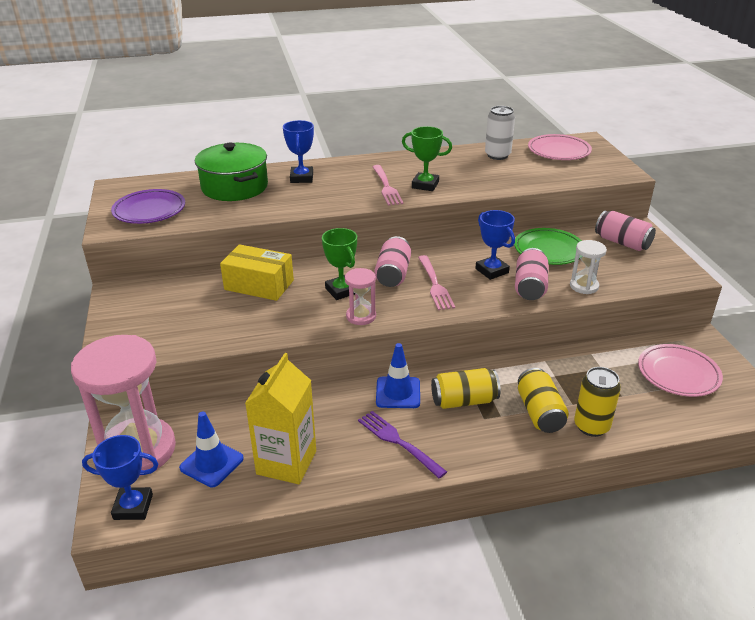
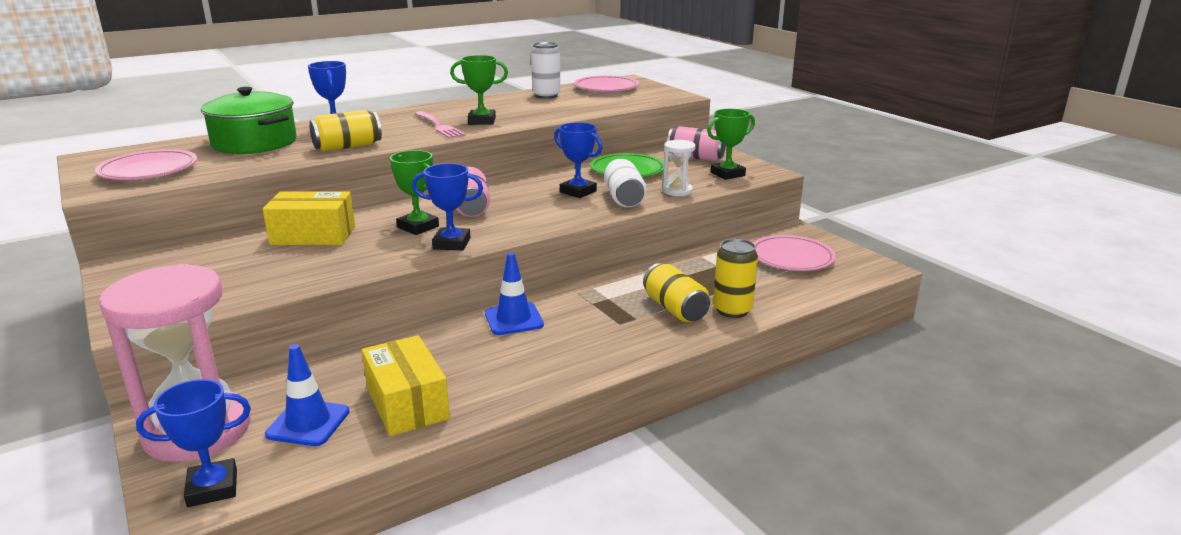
camera: 20 degrees left, 10 degrees down
purple plate [111,189,185,224] -> pink plate [95,149,197,180]
yellow carton [245,353,316,484] -> yellow box [362,335,450,436]
pink hourglass [345,268,376,325] -> blue trophy [412,163,483,251]
purple fork [358,411,447,479] -> none
pink fork [418,255,455,310] -> none
yellow can [431,368,501,409] -> yellow can moved to [309,110,382,152]
pink can [515,248,549,300] -> white can [604,159,647,207]
none -> green trophy [707,109,755,180]

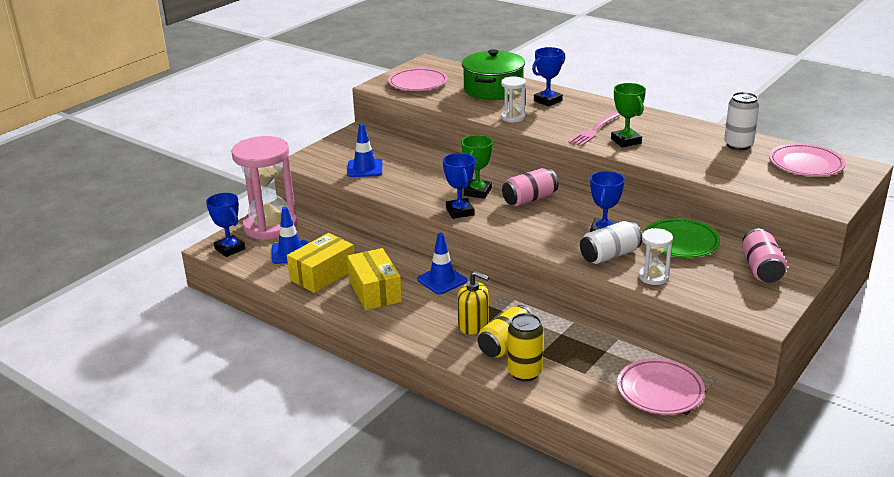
camera: 70 degrees right, 5 degrees up
yellow box [263,191,355,245] -> yellow box moved to [347,248,402,310]
yellow can [309,110,382,152] -> white hourglass [501,76,526,123]
green trophy [707,109,755,180] -> none
none -> blue traffic cone [347,124,382,177]
none -> yellow soap dispenser [457,271,489,335]

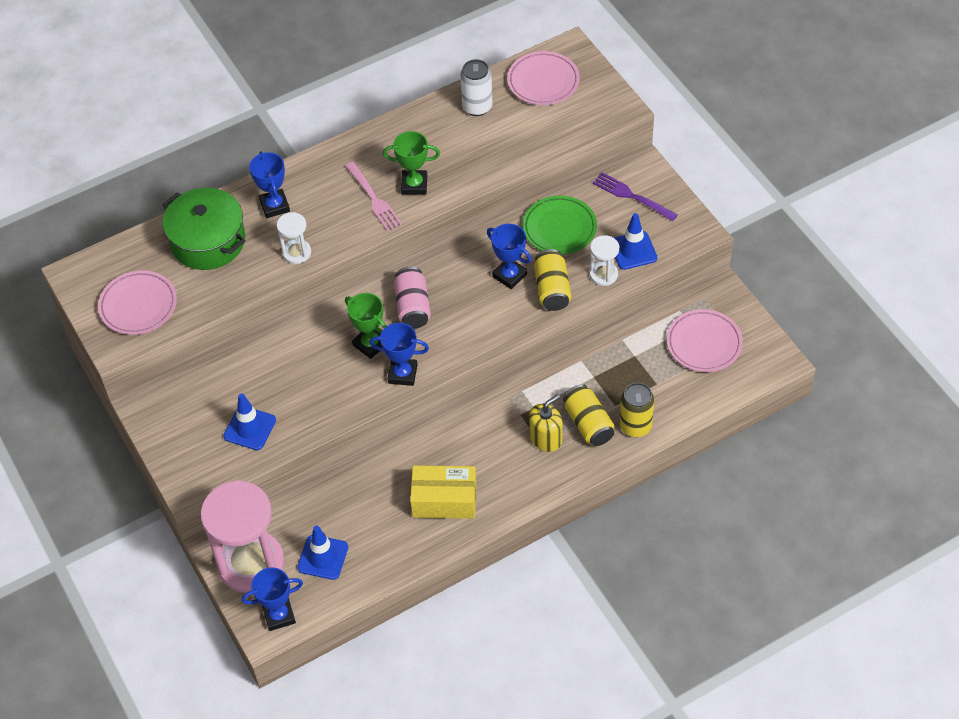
camera: 65 degrees left, 25 degrees up
yellow box [287,233,354,293] -> none
blue traffic cone [417,232,467,295] -> blue traffic cone moved to [614,213,658,270]
white can [580,221,642,264] -> yellow can [534,249,571,311]
pink can [742,229,787,283] -> purple fork [593,172,678,221]

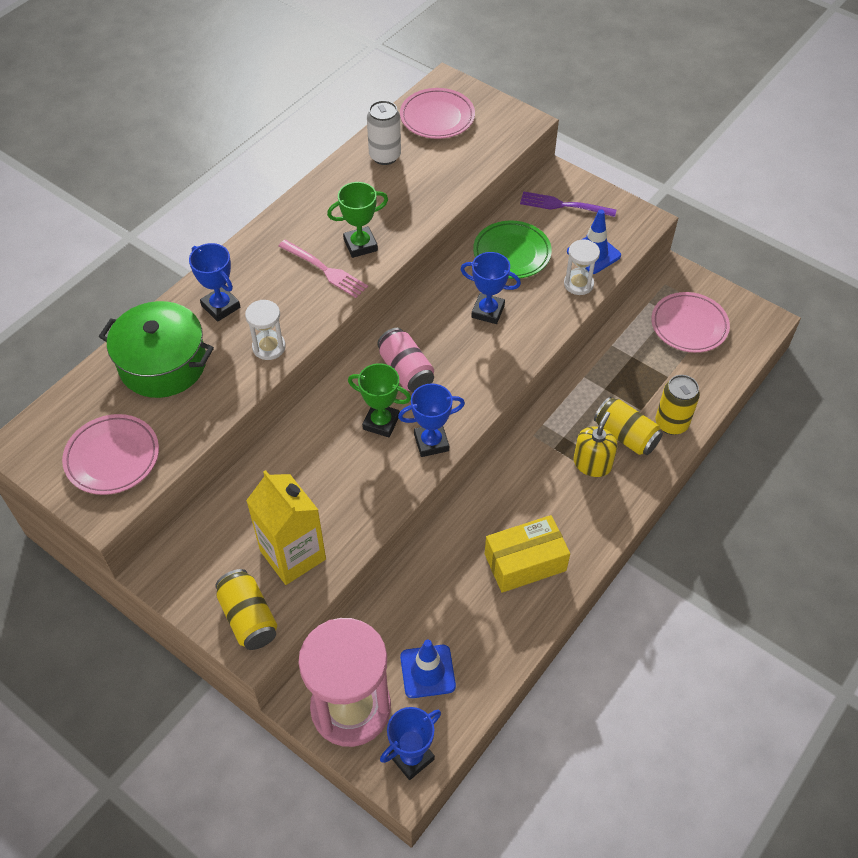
camera: 25 degrees left, 0 degrees up
blue traffic cone [223,393,276,450] -> yellow carton [246,470,326,585]
yellow can [534,249,571,311] -> yellow can moved to [215,569,277,650]

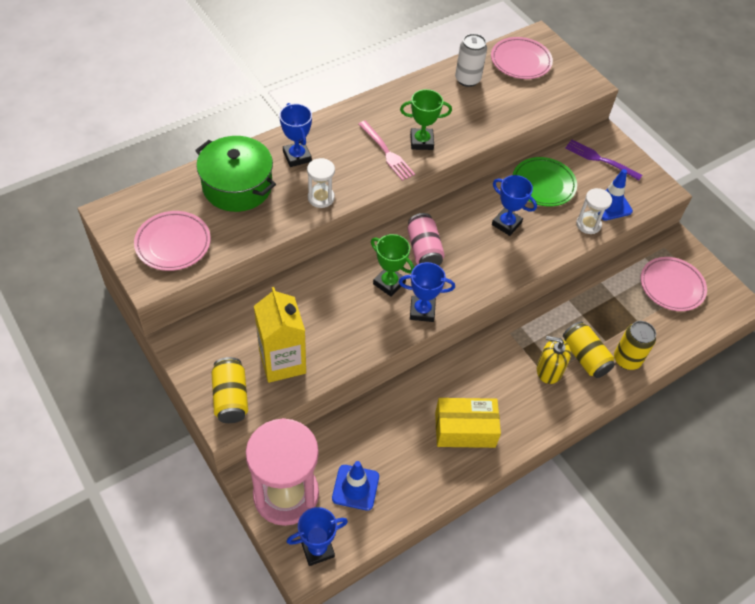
camera: 15 degrees right, 0 degrees up
yellow soap dispenser [573,412,617,477] -> yellow soap dispenser turned 120 degrees counterclockwise [537,336,571,384]

